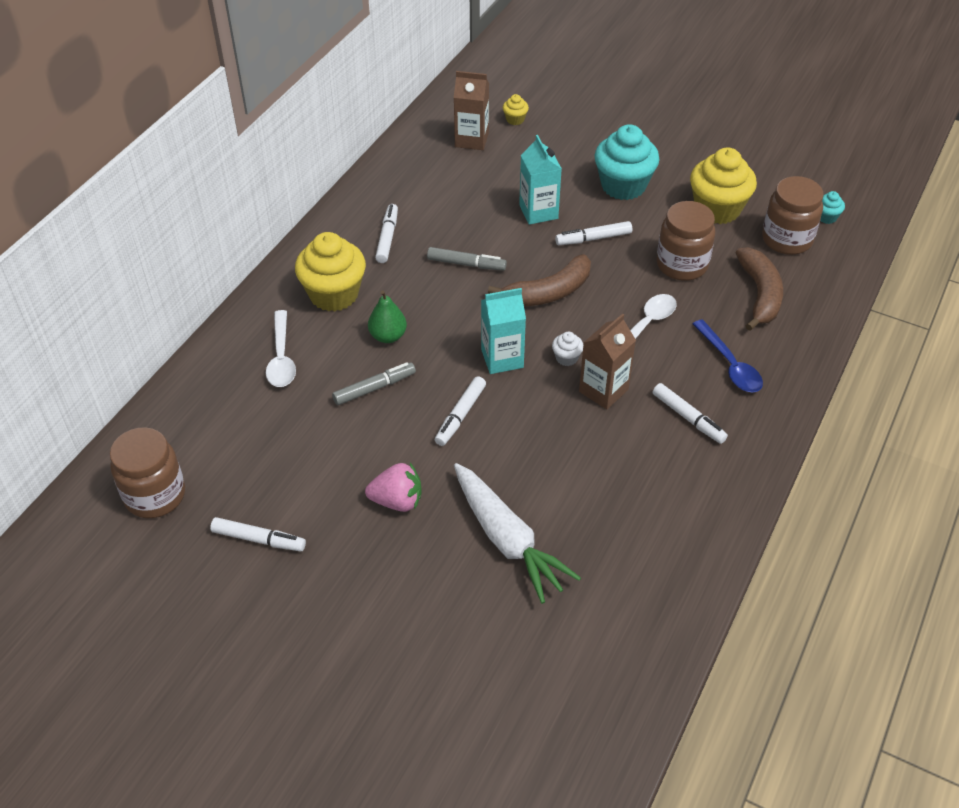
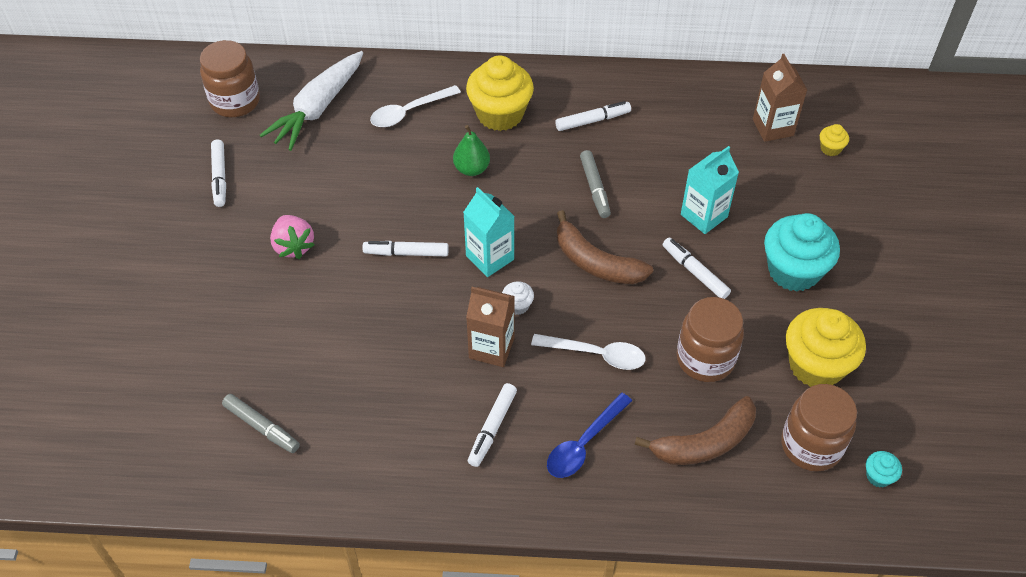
camera: 65 degrees right, 5 degrees up
grey marker [332,362,416,405] -> grey marker moved to [222,394,300,453]
white carrot [454,463,581,604] -> white carrot moved to [260,51,363,151]

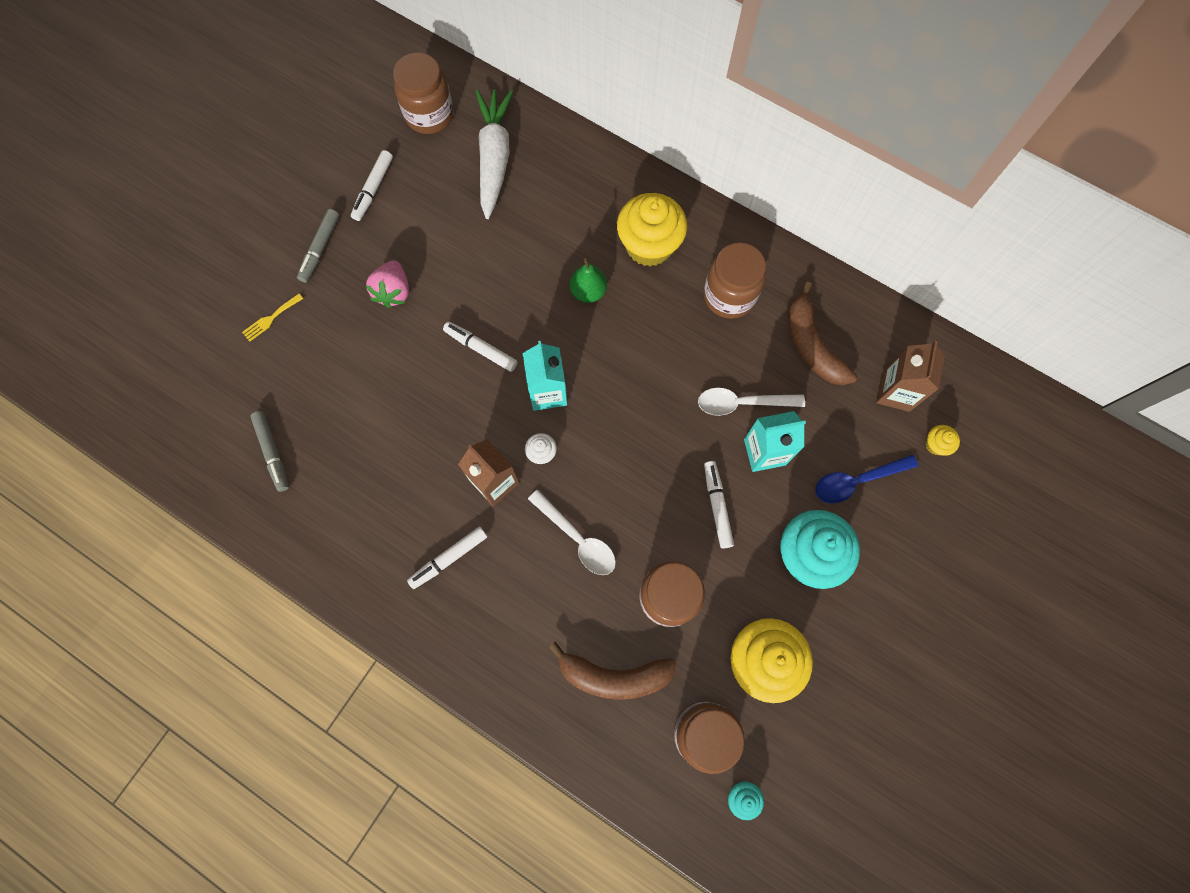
camera: 30 degrees right, 20 degrees up
white carrot [260,51,363,151] -> white carrot turned 120 degrees clockwise [476,89,513,219]
white spoon [370,85,461,127] -> white spoon moved to [698,388,805,416]
blue spoon [547,393,632,478] -> blue spoon moved to [815,454,918,503]
white marker [555,101,631,131] -> brown jar [704,243,766,319]
brown banana [557,210,653,284] -> brown banana moved to [788,282,857,386]
grey marker [580,150,611,218] -> grey marker moved to [297,209,339,283]
none -> yellow fork [242,293,303,342]

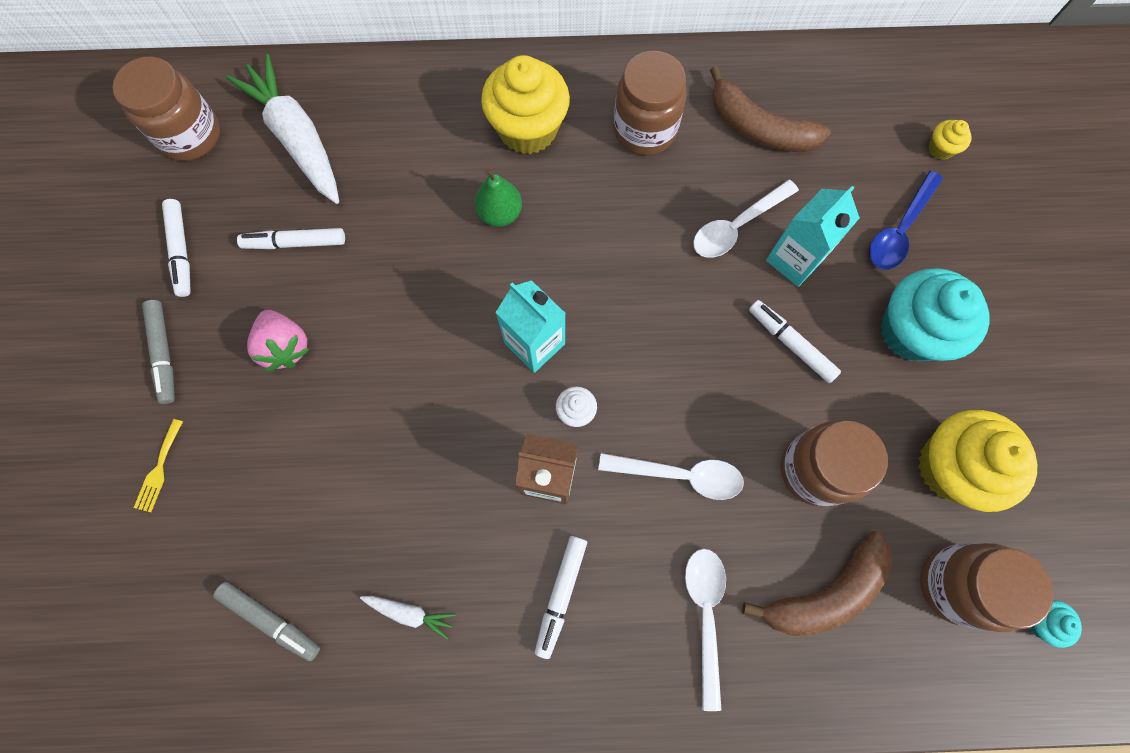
camera: 35 degrees left, 0 degrees up
white marker [443,322,518,372] -> white marker moved to [237,228,345,249]
brown carton [876,341,945,412] -> none
none -> white carrot [360,596,456,640]
none -> white spoon [685,549,726,711]

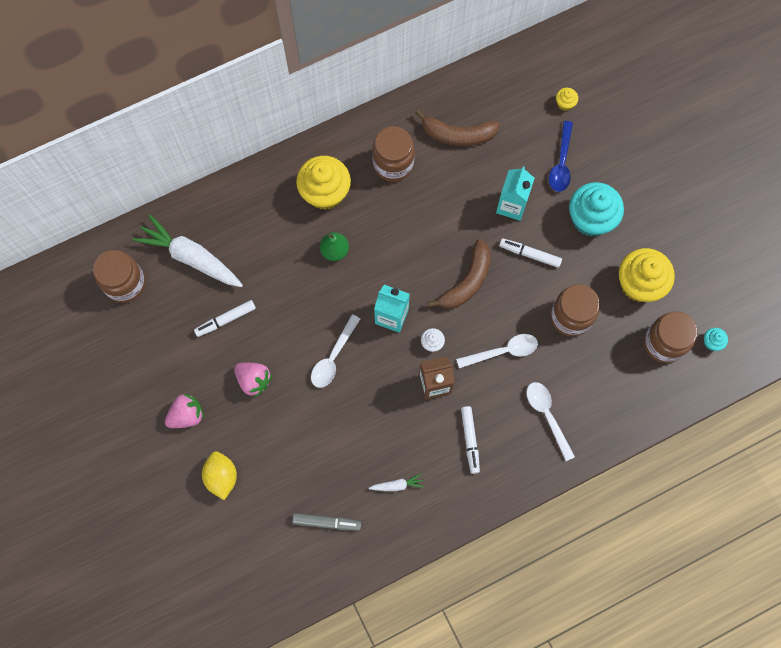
camera: 25 degrees left, 0 degrees up
yellow fork [134,419,183,512] -> yellow lemon [202,451,237,500]
grey marker [142,300,175,404] -> pink strawberry [165,394,204,428]
white marker [162,199,191,297] -> none
white spoon [693,180,799,258] -> white spoon moved to [311,314,360,388]
brown banana [742,531,892,636] -> brown banana moved to [427,239,491,309]

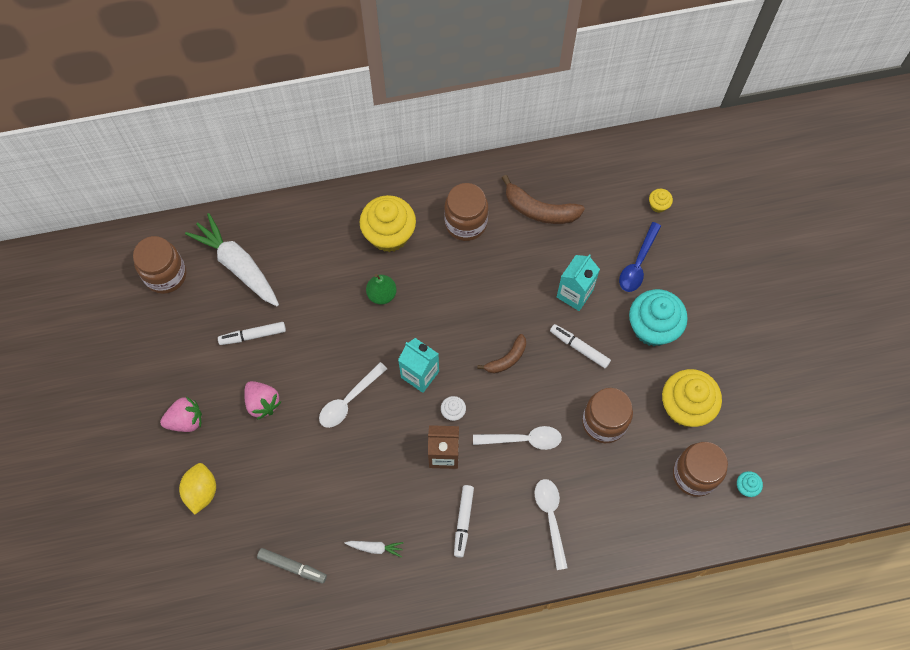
camera: 15 degrees right, 5 degrees down
brown banana [427,239,491,309] -> brown banana [477,334,526,374], size x0.62

